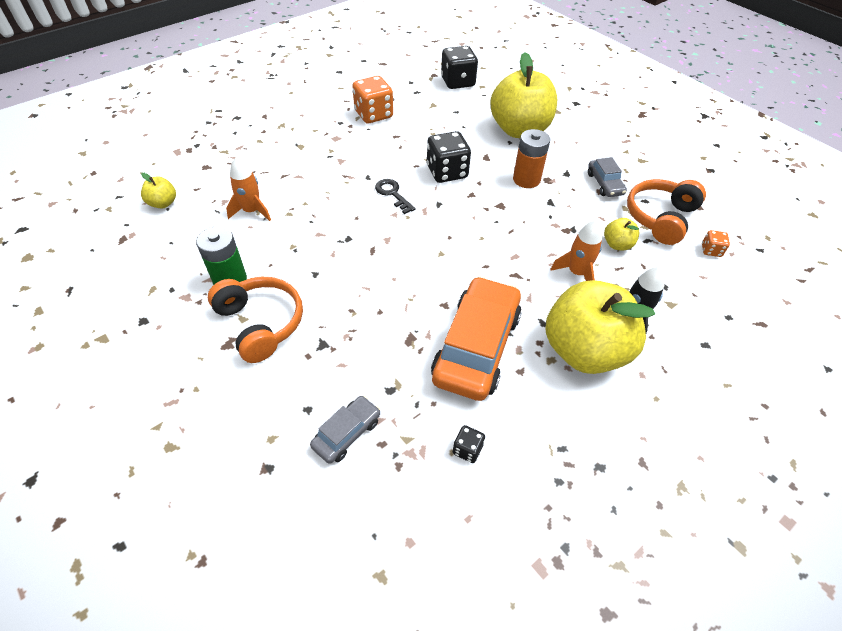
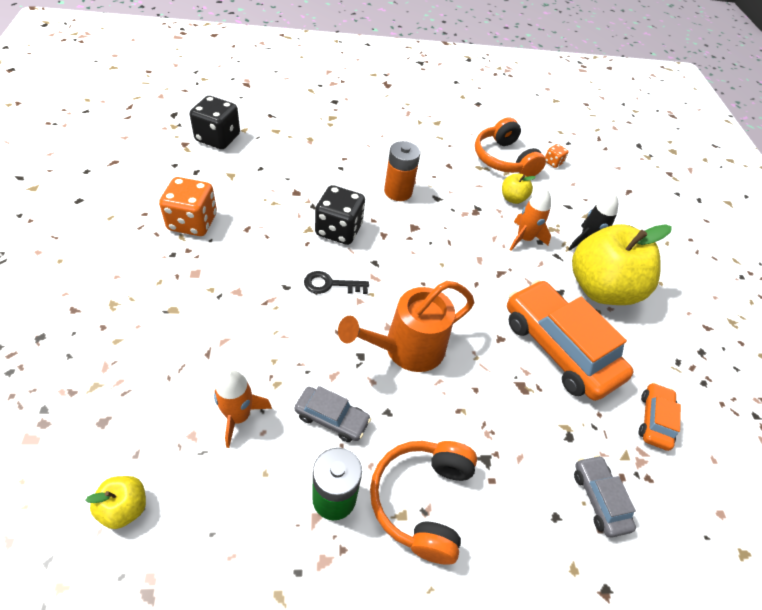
camera: 60 degrees left, 0 degrees up
orange headphones [208,277,303,363] -> orange headphones turned 75 degrees counterclockwise [370,441,477,564]
black dice [453,425,485,463] -> orange car [639,382,681,451]
yellow apple [490,52,557,138] -> none
grey car [588,157,627,197] -> grey car moved to [295,386,371,442]
none -> orange watering can [338,281,474,372]

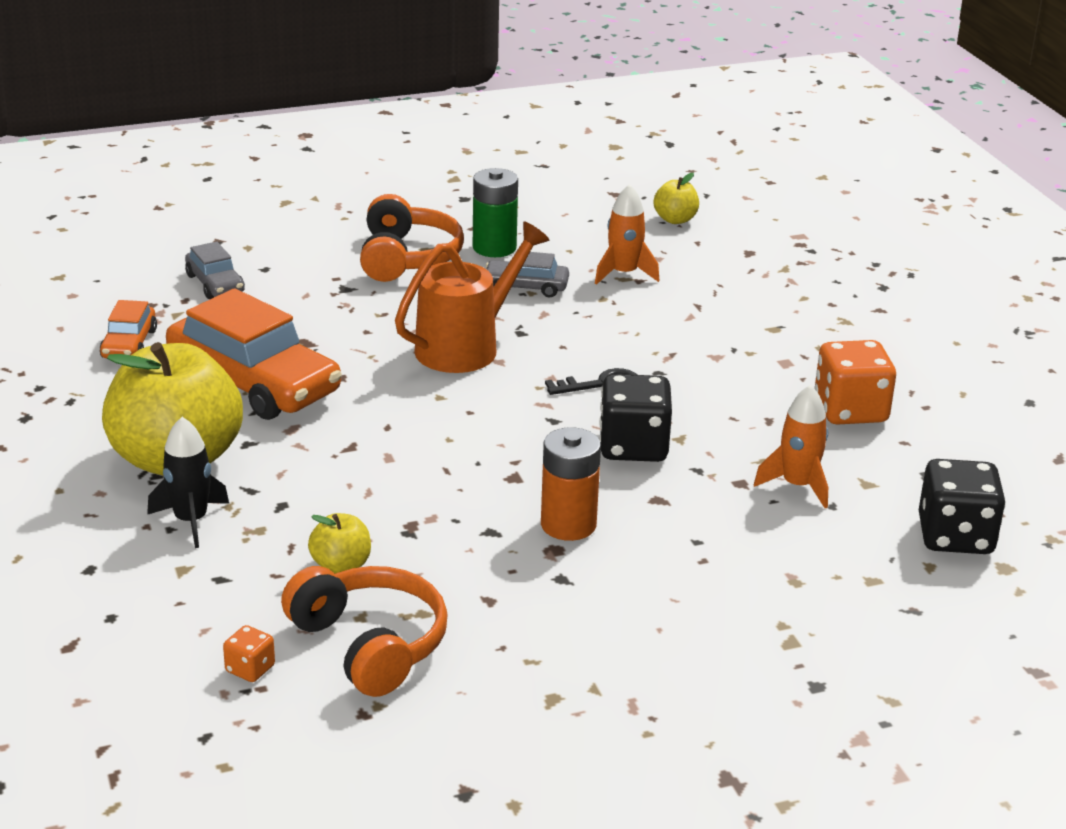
camera: 170 degrees right, 20 degrees down
orange rocket [509,189,551,251] -> orange rocket moved to [754,385,828,508]

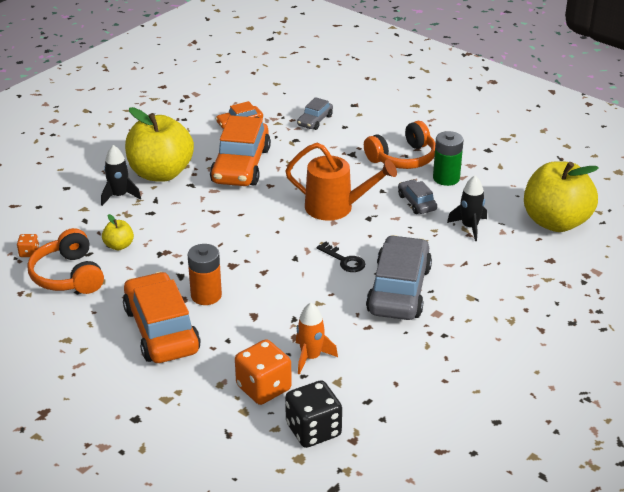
camera: 60 degrees right, 5 degrees up
orange headphones [281,566,448,697] -> orange headphones turned 135 degrees clockwise [27,228,104,294]
orange rocket [595,184,659,285] -> black rocket [447,175,487,241]
black dice [599,374,672,462] -> none
yellow apple [654,173,699,224] -> yellow apple [524,161,599,232], size x2.36
orange dice [814,340,896,425] -> orange dice moved to [235,339,292,405]
none -> orange car [123,272,201,363]
none -> grey car [366,235,432,320]

